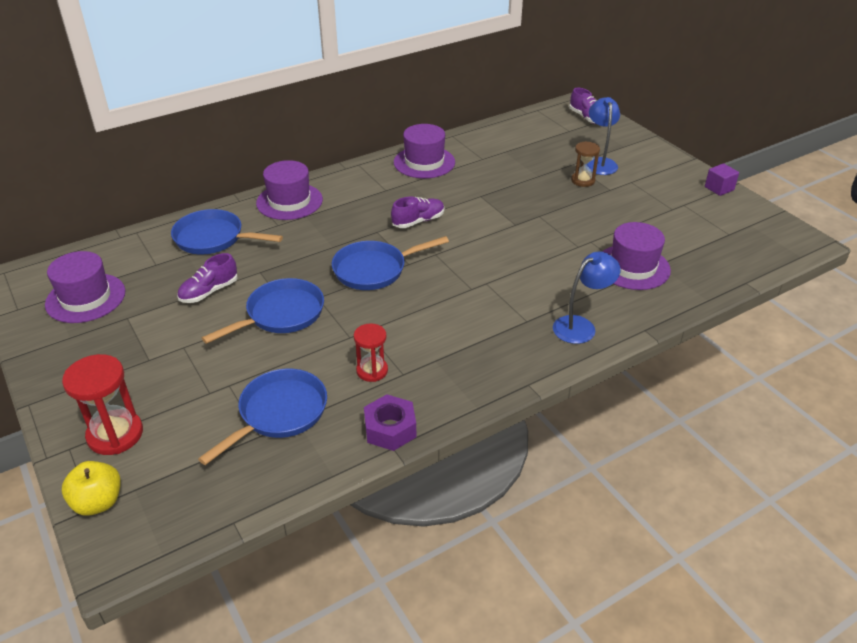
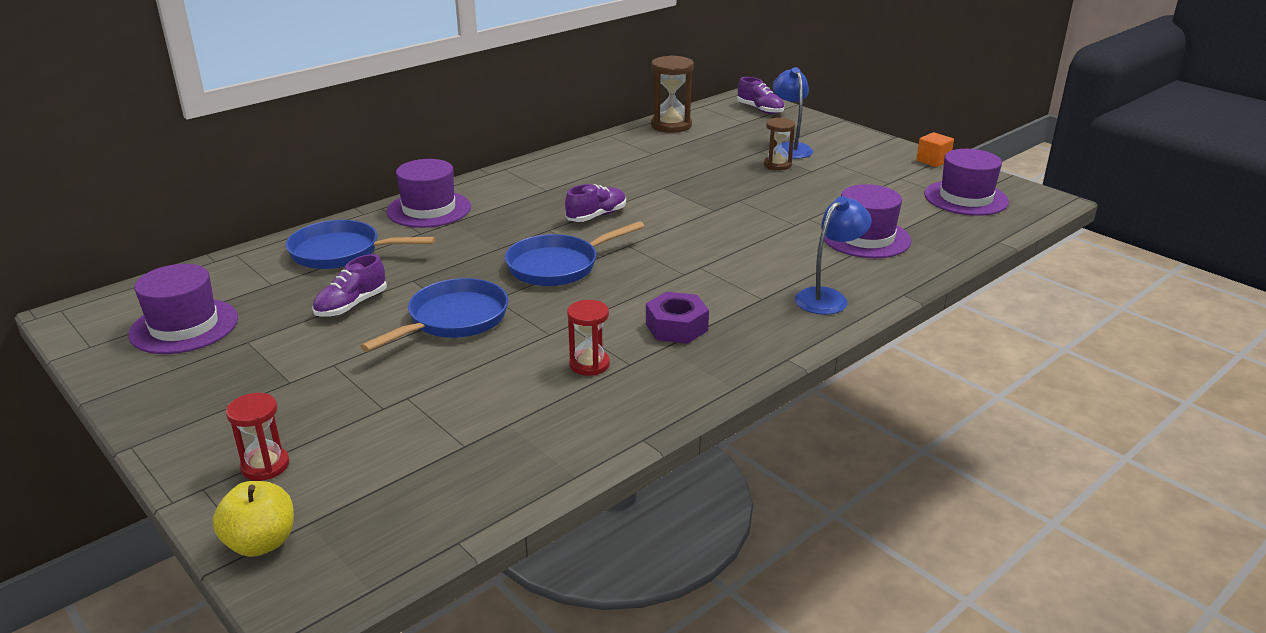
camera: 10 degrees left, 10 degrees down
red hourglass [62,354,143,455] -> red hourglass [226,393,289,481], size x0.63
blue pan [198,368,327,465] -> none
purple nut [364,394,416,451] -> purple nut moved to [646,292,709,344]
purple hat [394,124,455,179] -> purple hat moved to [924,149,1009,216]
purple cube [705,163,739,196] -> orange cube [916,132,954,167]
none -> brown hourglass [651,55,694,133]

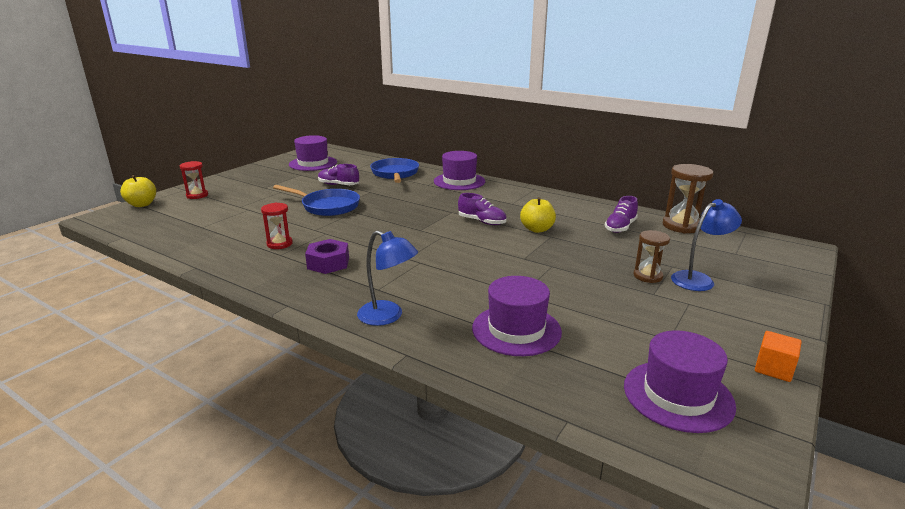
camera: 75 degrees right, 5 degrees down
blue pan [505,221,645,286] -> none
purple shoe [737,77,784,114] -> purple shoe moved to [605,196,638,233]
none -> yellow apple [520,197,556,233]

